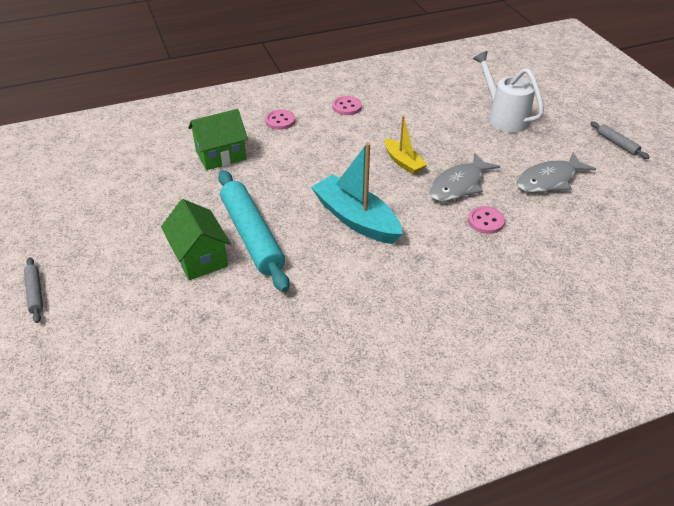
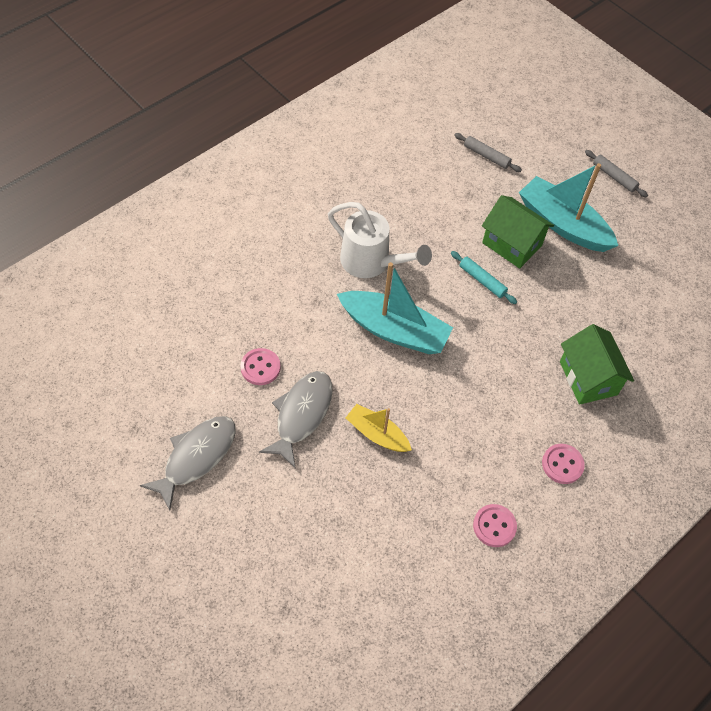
camera: 155 degrees right, 15 degrees up
green house [188,109,248,170] -> green house turned 60 degrees counterclockwise [560,324,634,405]
turquoise rolling pin [218,170,289,292] -> turquoise rolling pin [451,251,517,304], size x0.45
white watering can [473,51,544,133] -> white watering can moved to [328,202,432,278]
grey rolling pin [590,121,650,159] -> grey rolling pin moved to [454,133,522,172]
none -> turquoise boat [519,163,618,252]

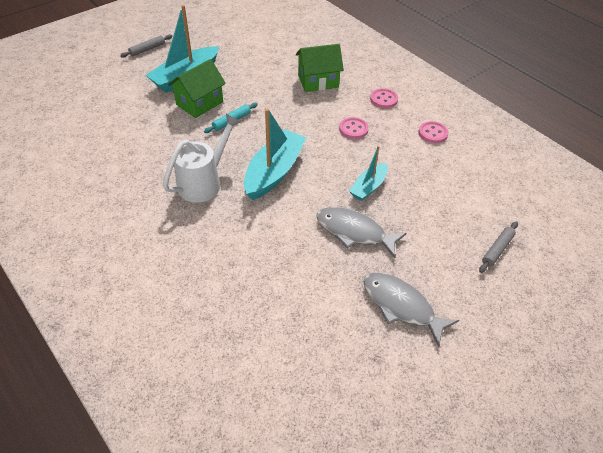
camera: 85 degrees left, 10 degrees down
pink button [240,348,281,385] -> pink button moved to [339,117,369,139]
yellow boat [346,404,412,452] -> turquoise boat [349,146,388,201]
grey rolling pin [454,133,522,172] -> grey rolling pin moved to [479,222,518,273]

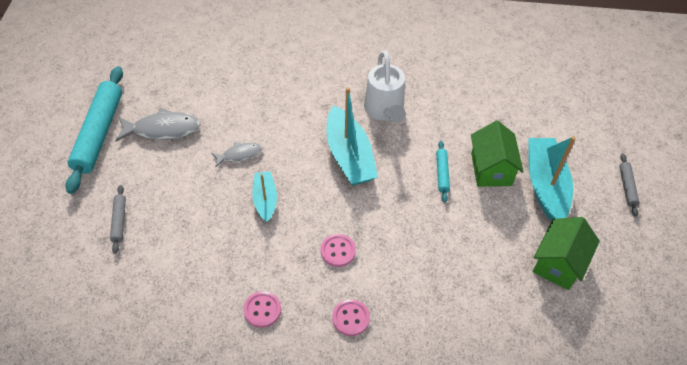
camera: 135 degrees right, 5 degrees up
green house [296,44,344,92] -> green house moved to [533,217,600,290]
grey fish [316,207,407,258] -> grey fish [211,142,262,168], size x0.60
none -> turquoise rolling pin [65,66,123,194]

